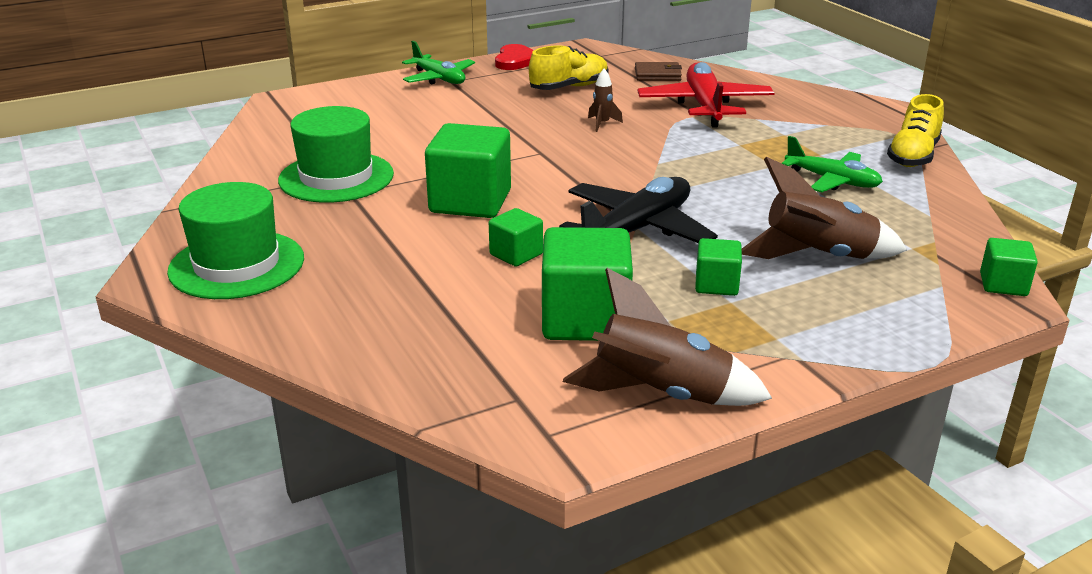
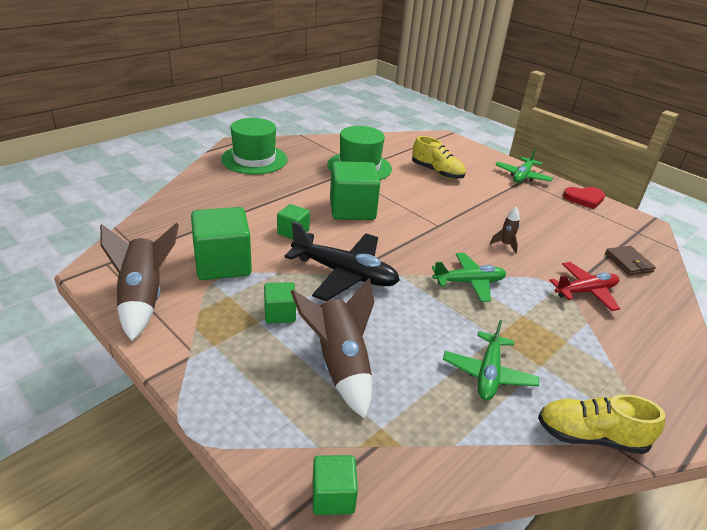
camera: 70 degrees right, 5 degrees up
yellow shoe [529,46,609,90] -> yellow shoe moved to [412,136,466,179]
red plane [637,62,774,127] -> red plane [549,262,620,311], size x0.66
none -> green plane [432,253,507,302]

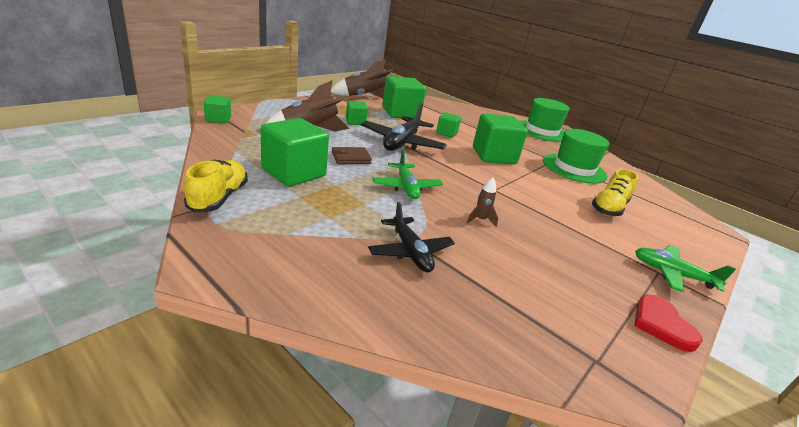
camera: 85 degrees right, 5 degrees down
green plane [443,320,539,400] -> green cube [261,118,329,186]
red plane [549,262,620,311] -> black plane [368,202,455,272]
brown wallet [605,246,656,275] -> brown wallet moved to [332,147,372,164]

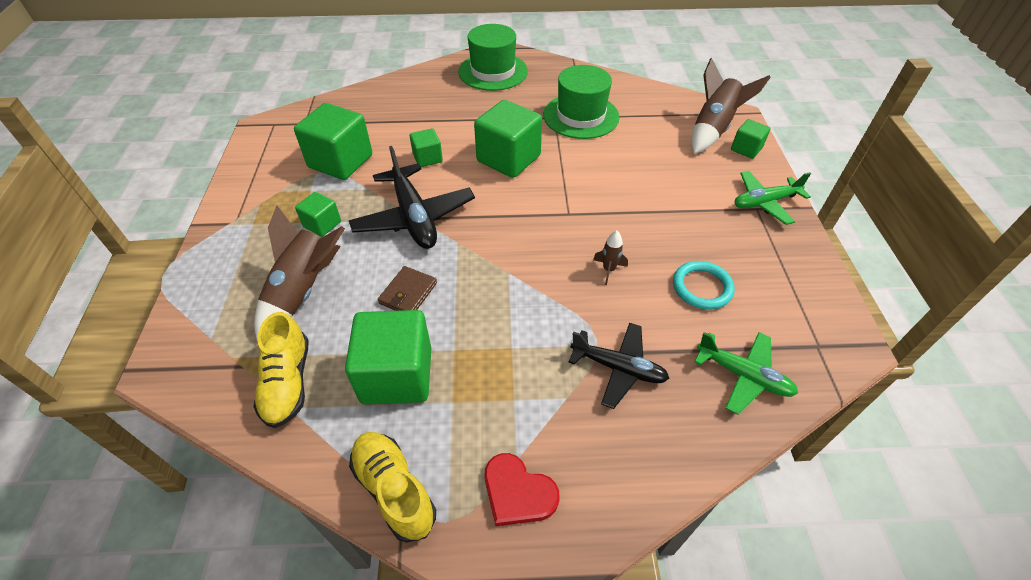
camera: 40 degrees left, 20 degrees up
green cube [204,95,231,123] -> green cube moved to [731,119,771,159]
brown rocket [331,59,393,98] -> brown rocket moved to [691,58,771,154]
green plane [372,150,443,199] -> green plane moved to [694,332,798,415]
yellow shoe [592,169,638,216] -> yellow shoe moved to [253,312,309,428]
red heart [634,294,703,352] -> red heart moved to [484,453,560,526]
none -> turquoise ring [673,261,734,310]

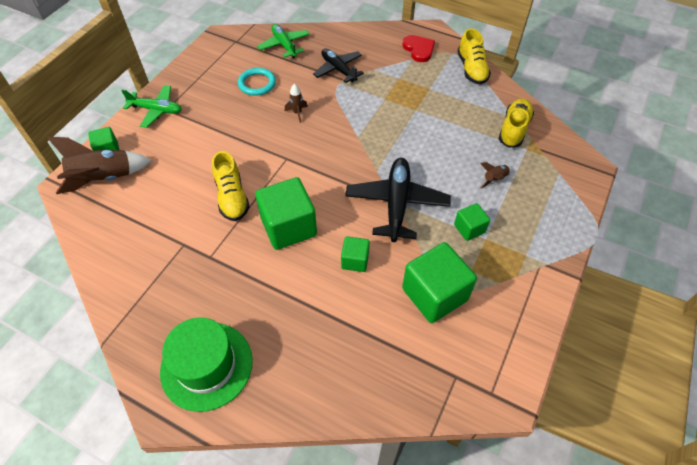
camera: 150 degrees left, 5 degrees up
brown rocket [254,205,345,339] -> brown rocket [480,162,512,189], size x0.47
green cube [345,310,431,405] -> none
brown wallet [378,266,437,311] -> none
green hat [543,65,620,139] -> none
none -> yellow shoe [212,151,250,221]

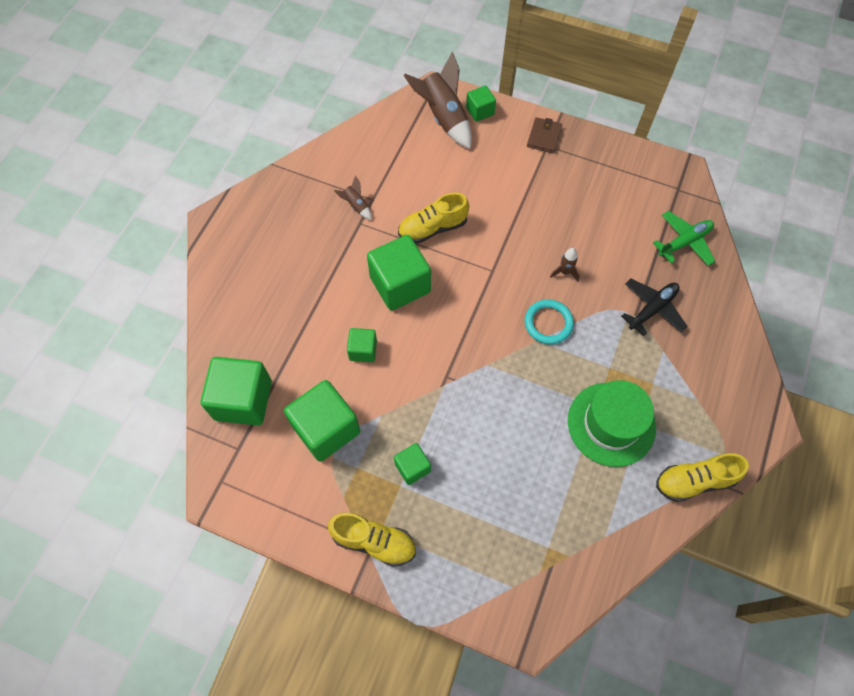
camera: 85 degrees right, 10 degrees up
green plane [121,85,182,128] -> brown wallet [527,117,562,153]
green hat [160,317,253,412] -> green hat moved to [568,380,656,467]
turquoise ring [238,68,276,96] -> turquoise ring moved to [525,299,574,345]
black plane [345,158,451,242] -> none
red heart [402,35,435,62] -> none
brown rocket [480,162,512,189] -> brown rocket moved to [334,175,372,220]
yellow shoe [499,98,534,148] -> yellow shoe moved to [328,513,416,567]
none -> green cube [201,357,272,426]

